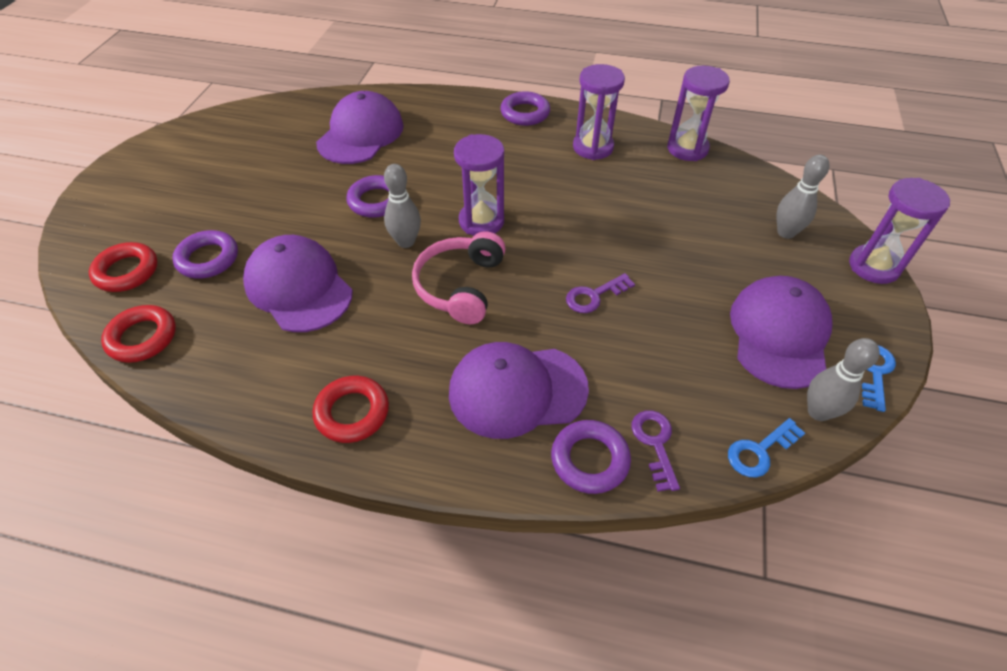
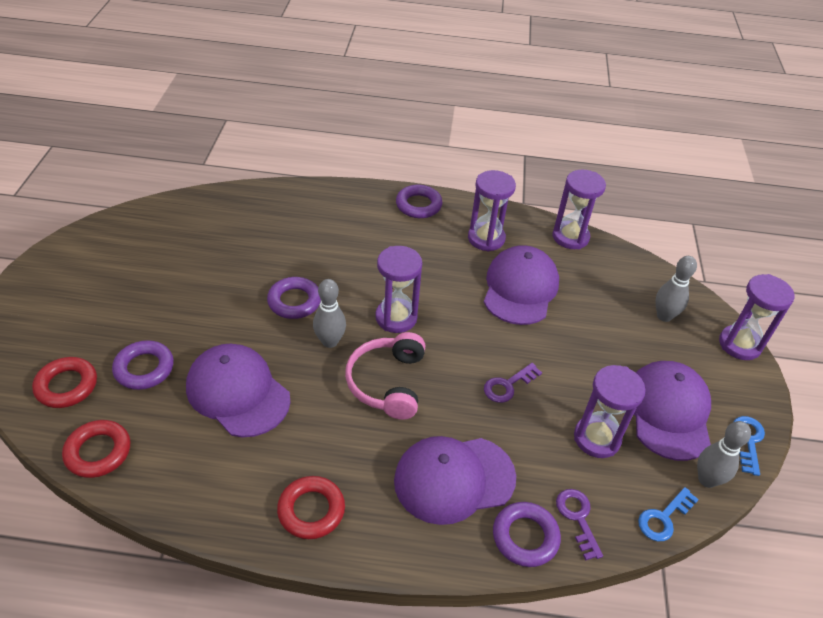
camera: 10 degrees left, 5 degrees down
purple cap [316,91,404,164] -> purple cap moved to [484,245,559,325]
none -> purple hourglass [574,365,646,458]

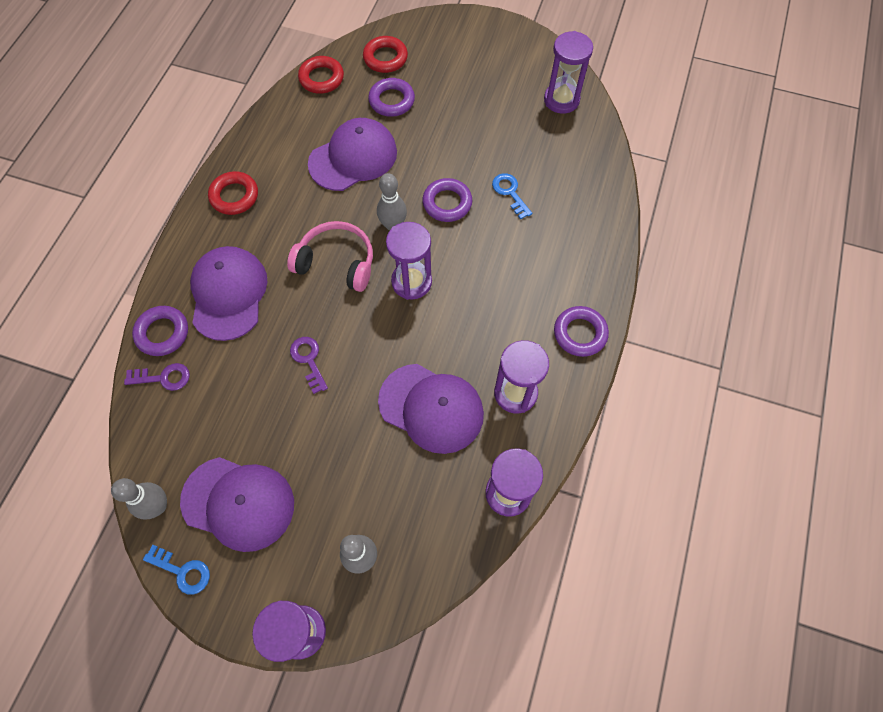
camera: 105 degrees right, 20 degrees up
purple hourglass [574,365,646,458] -> purple hourglass moved to [544,31,593,114]
blue key [638,487,699,541] -> blue key moved to [492,173,532,220]

